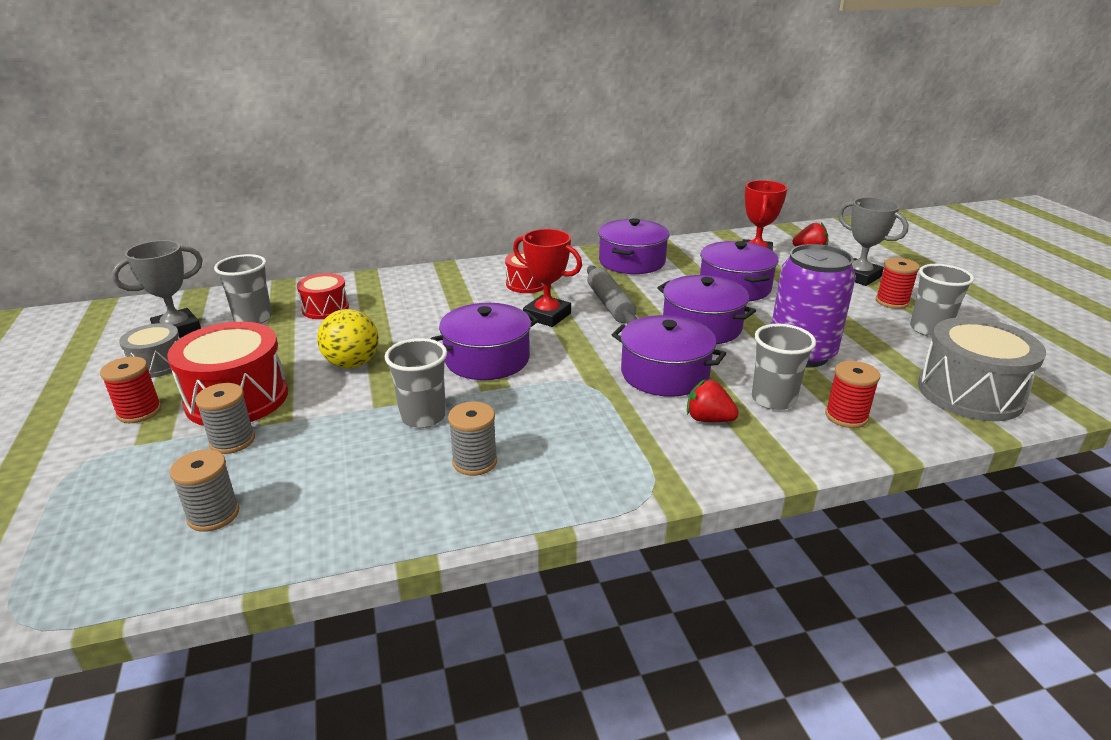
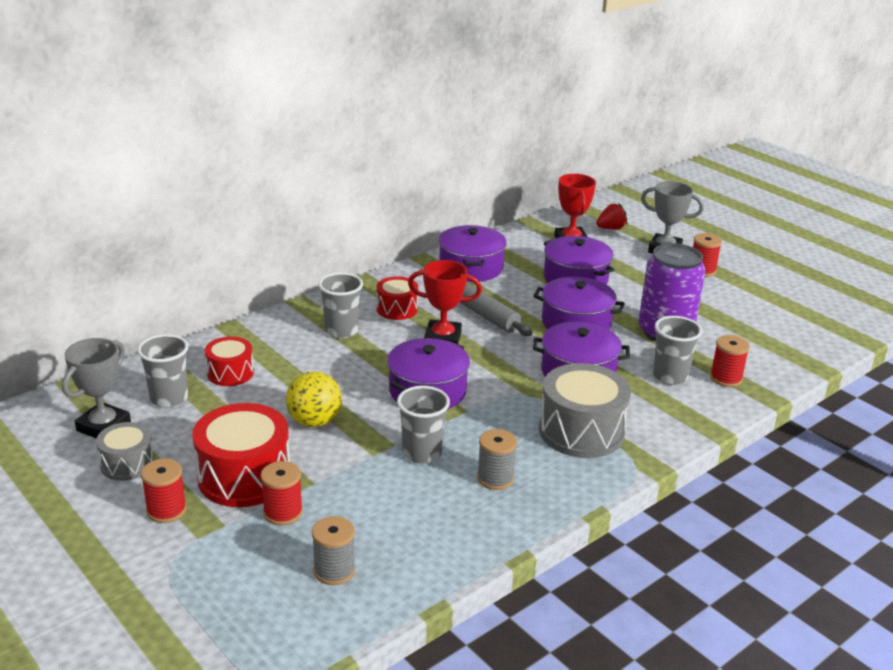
camera: 25 degrees left, 0 degrees up
grey spool [195,383,255,454] -> red spool [261,461,303,526]
red strawberry [687,379,739,422] -> none
grey cup [910,264,974,337] -> grey cup moved to [318,272,363,338]
grey drum [918,317,1046,421] -> grey drum moved to [539,363,631,458]

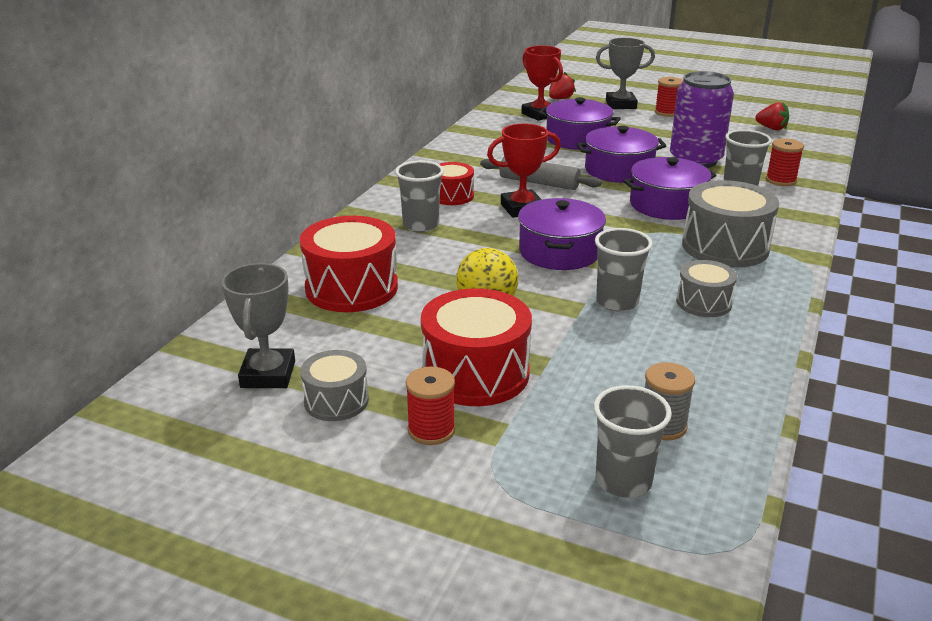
camera: 25 degrees left, 0 degrees up
grey cup [137,334,189,408] -> grey cup moved to [594,385,672,497]
red drum [205,337,254,386] -> red drum [300,215,398,312], size x1.74
red spool [261,461,303,526] -> none
purple pot [439,225,507,282] -> none
grey spool [477,429,517,490] -> grey drum [676,260,737,317]
none -> red strawberry [755,102,789,130]

